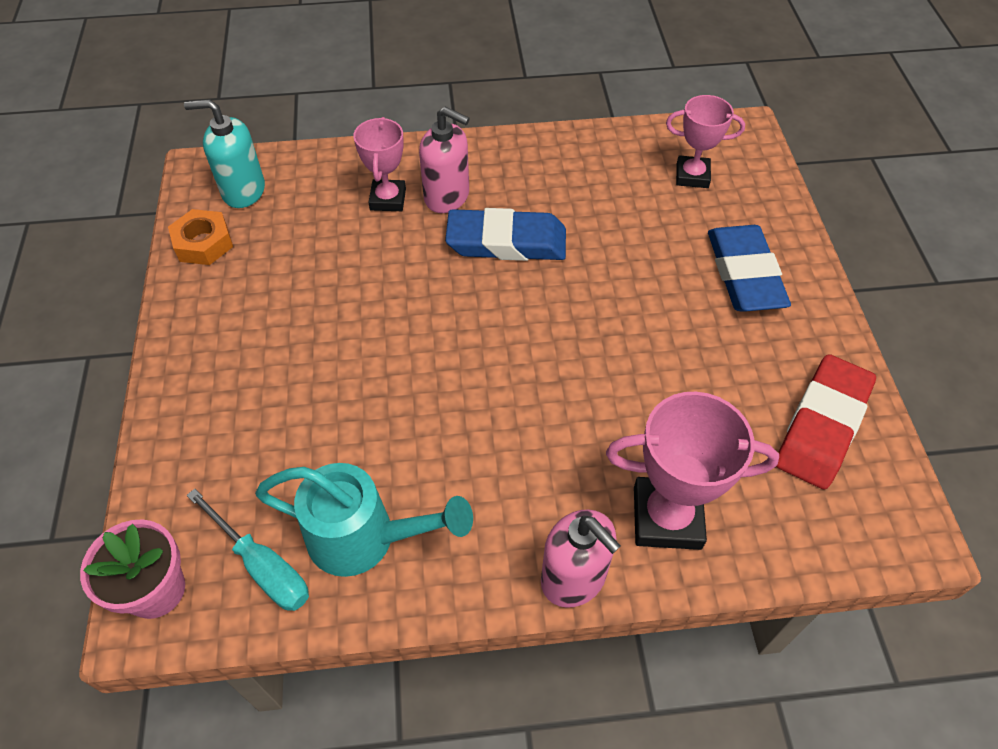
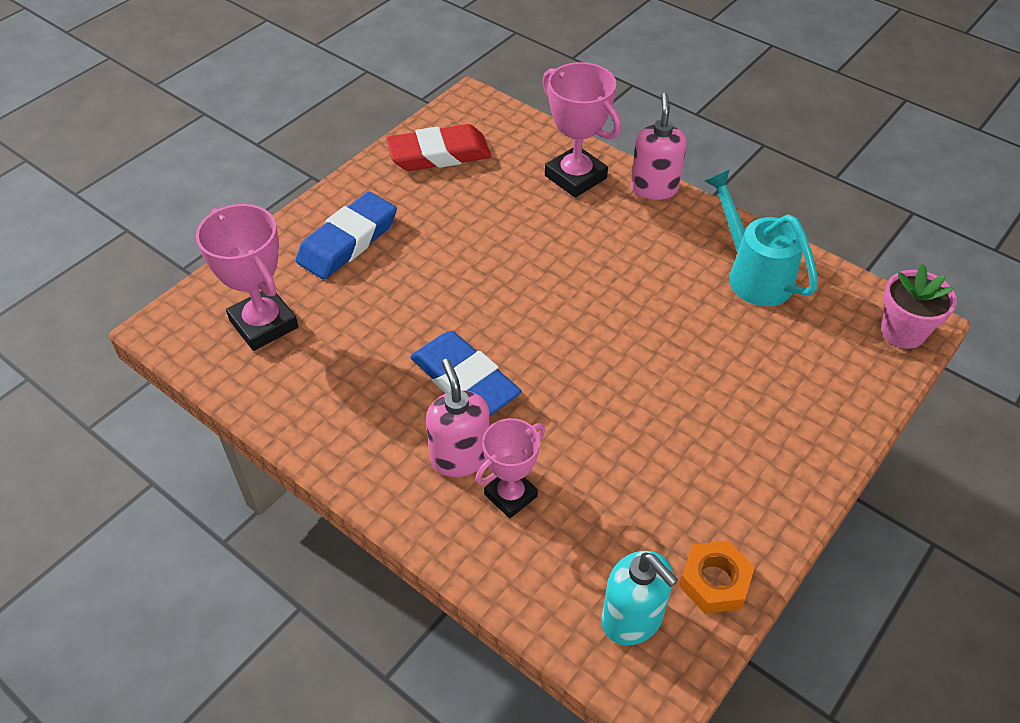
camera: 135 degrees left, 5 degrees down
turquoise screwdriver [186,489,309,611] -> none
pink trophy [666,95,745,188] -> pink trophy [196,204,298,351], size x1.53

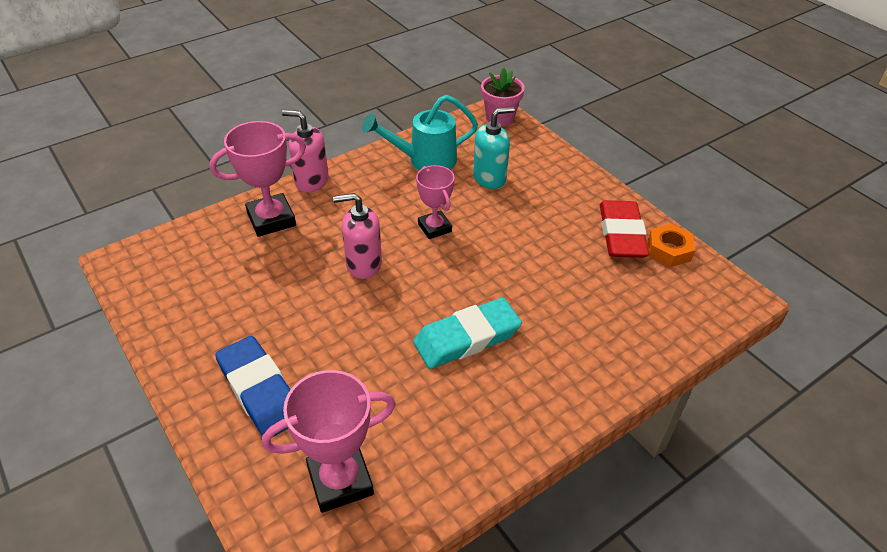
camera: 75 degrees left, 5 degrees down
red eraser [386,124,491,171] -> red eraser moved to [600,200,649,258]
blue eraser [410,331,522,416] -> turquoise eraser [413,298,522,369]
pink soap dispenser [426,359,490,477] -> pink soap dispenser moved to [333,193,382,279]
pink trophy [475,418,545,518] -> pink trophy moved to [416,165,455,239]
turquoise soap dispenser [601,551,678,645] -> turquoise soap dispenser moved to [473,107,515,189]

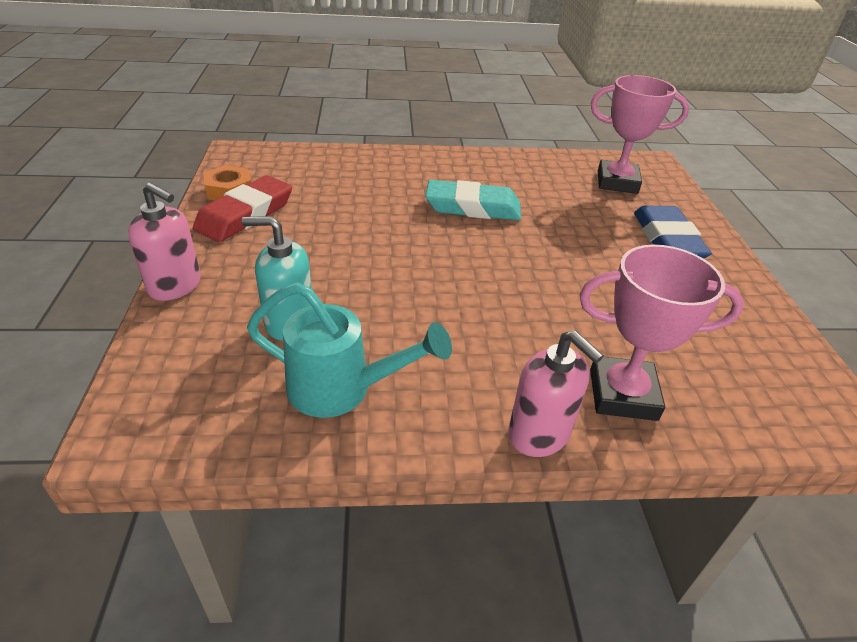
camera: 150 degrees left, 5 degrees down
pink soap dispenser [333,193,382,279] -> pink soap dispenser moved to [128,182,201,301]
pink trophy [416,165,455,239] -> none
pink flower pot [481,68,525,126] -> none

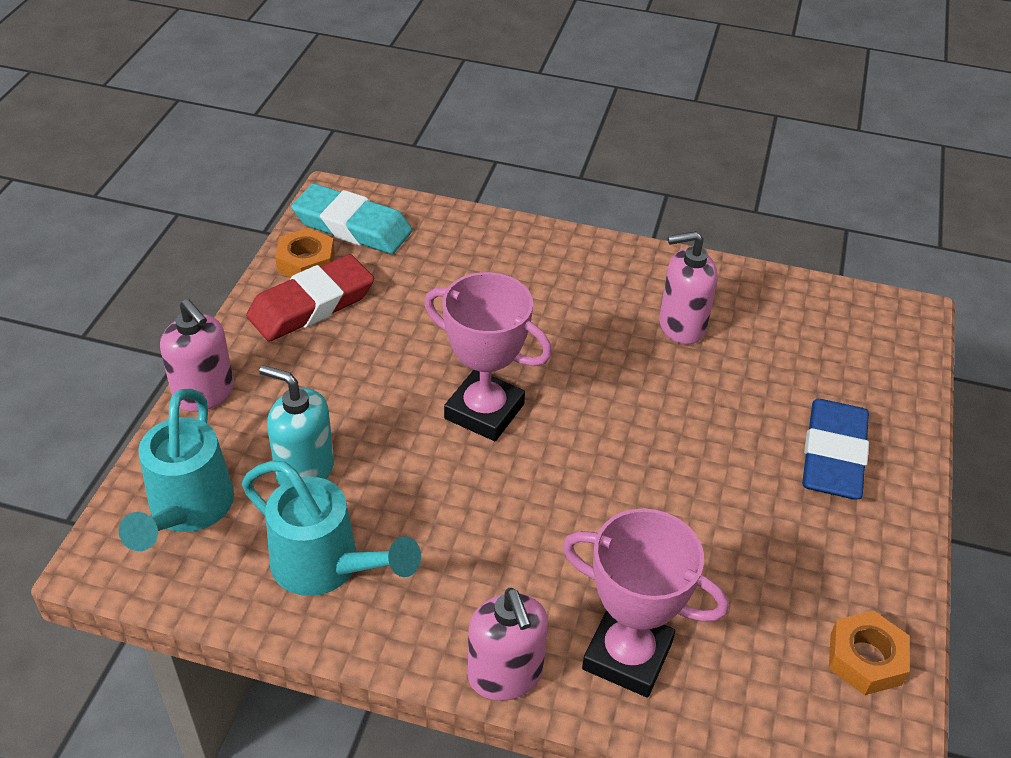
camera: 20 degrees right, 5 degrees up
turquoise eraser [425,180,521,221] -> turquoise eraser moved to [291,183,412,254]
pink trophy [591,75,689,194] -> pink trophy moved to [424,272,552,441]
none -> turquoise watering can [119,389,234,551]
none -> pink soap dispenser [659,231,718,344]
none -> orange nut [829,610,910,695]

